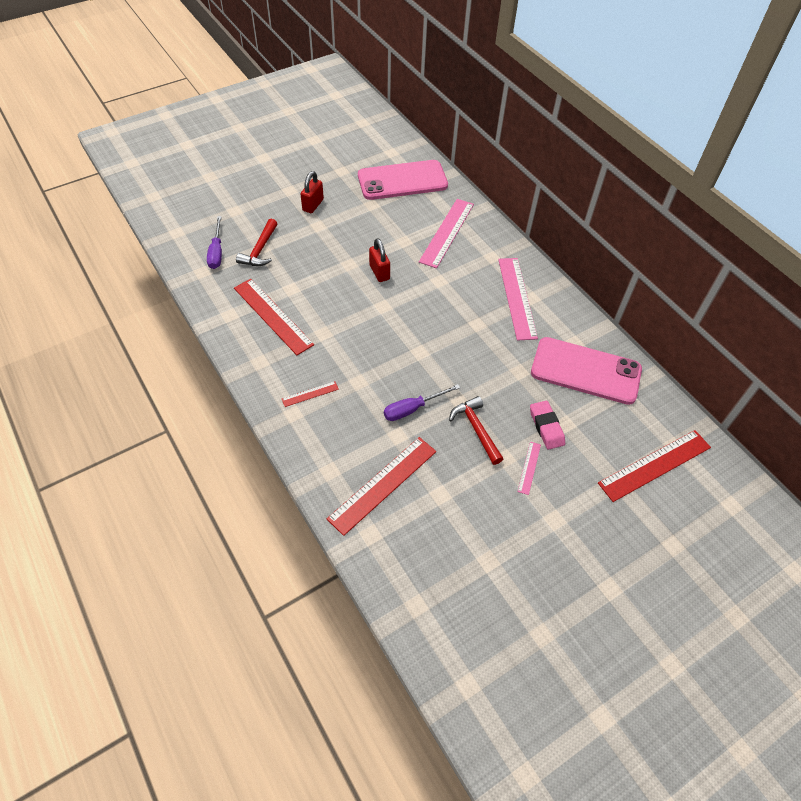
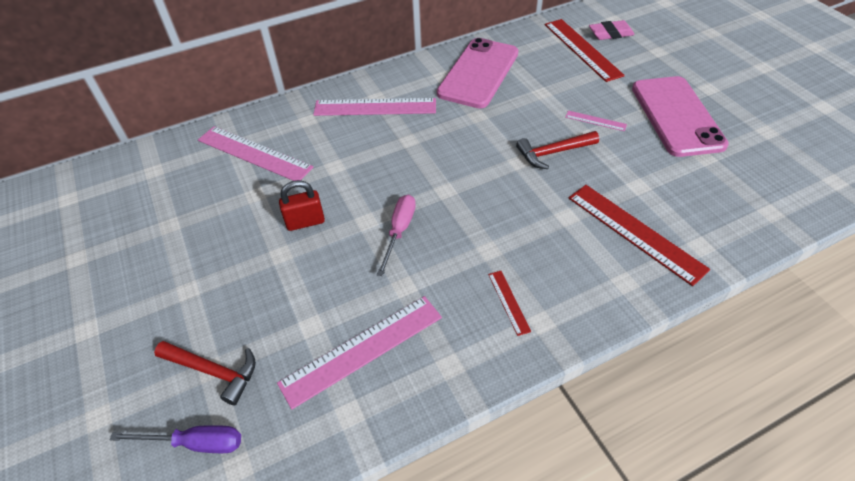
camera: 80 degrees left, 5 degrees down
red ruler [234,279,314,355] -> pink ruler [277,296,442,409]
red padlock [301,171,324,213] -> none
pink phone [358,160,448,200] -> pink phone moved to [632,76,729,157]
purple screwdriver [384,384,460,421] -> none
pink eraser [530,401,565,450] -> pink eraser moved to [589,20,635,40]
none -> pink screwdriver [377,194,416,276]

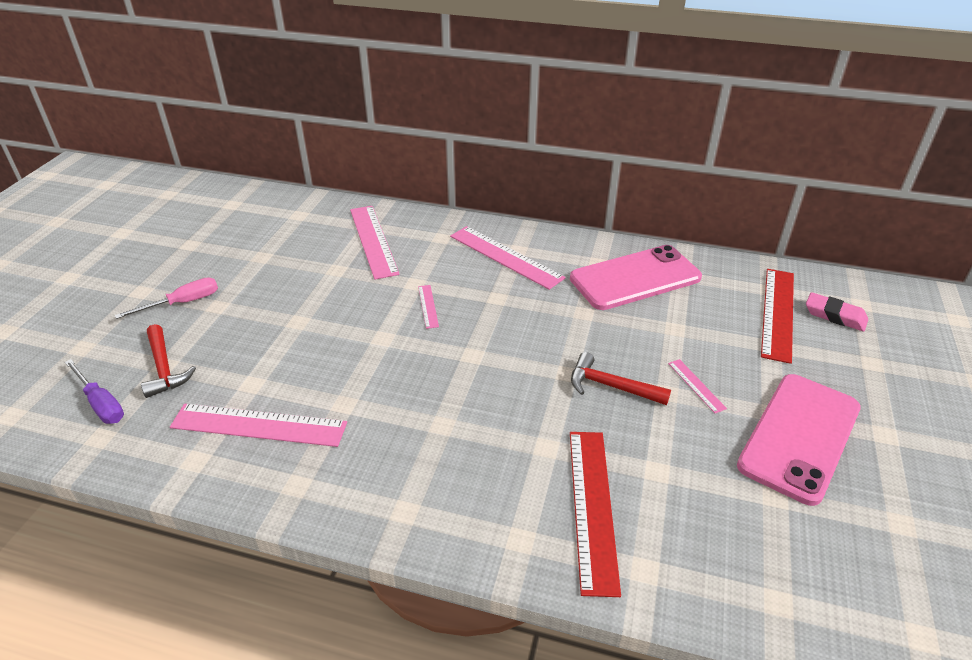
camera: 40 degrees right, 10 degrees down
red padlock [279,180,325,231] -> none
pink screwdriver [377,194,416,276] -> pink screwdriver moved to [115,277,218,319]
red ruler [488,271,531,336] -> none
none -> pink ruler [418,285,439,329]

